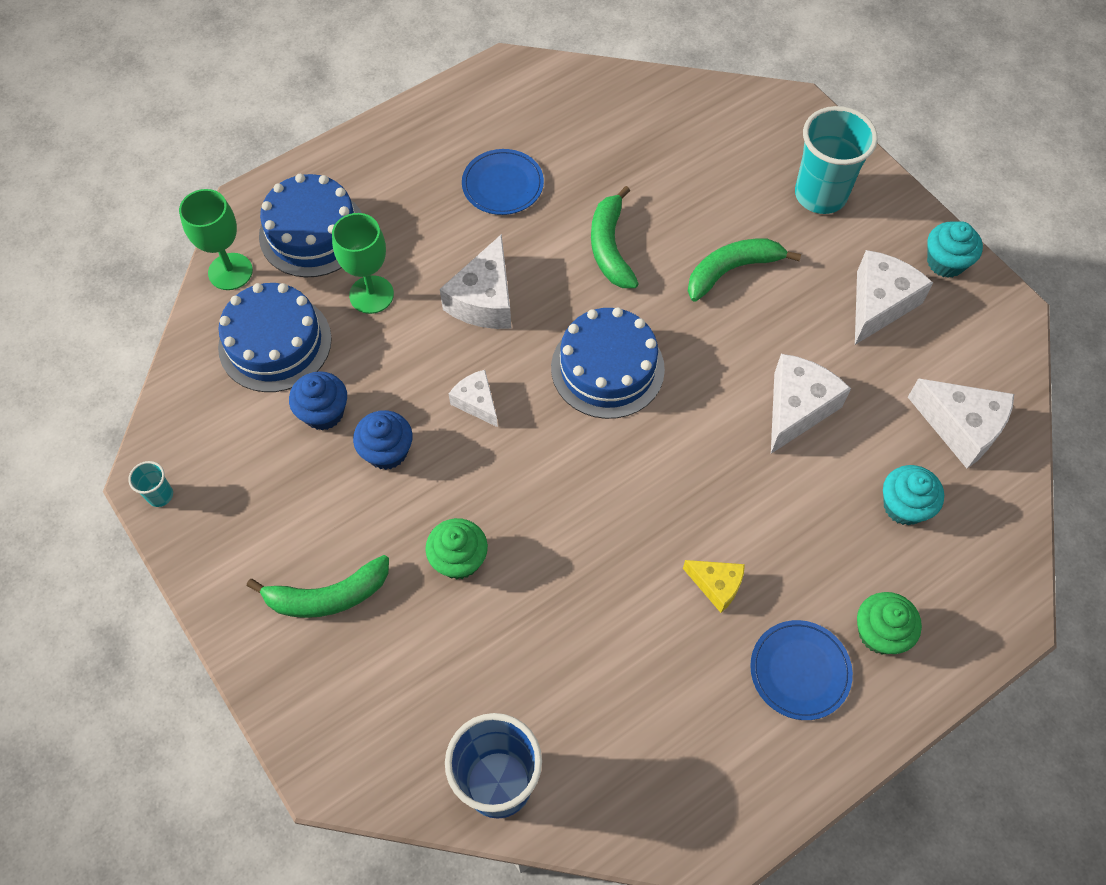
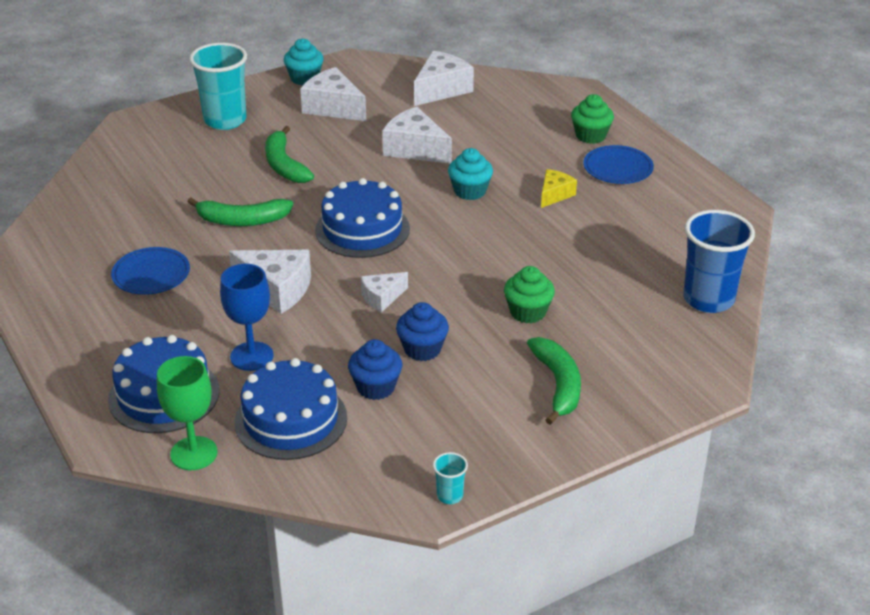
camera: 85 degrees left, 25 degrees down
green goblet [332,213,394,314] -> blue goblet [220,264,274,371]
turquoise cupcake [883,465,944,525] -> turquoise cupcake moved to [448,148,493,200]

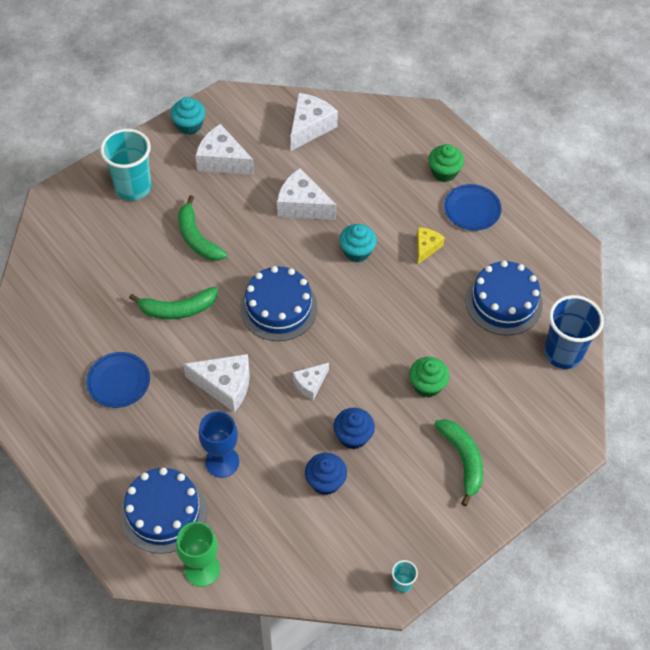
camera: 10 degrees left, 20 degrees up
blue cake [235,358,347,460] -> blue cake moved to [465,261,543,335]

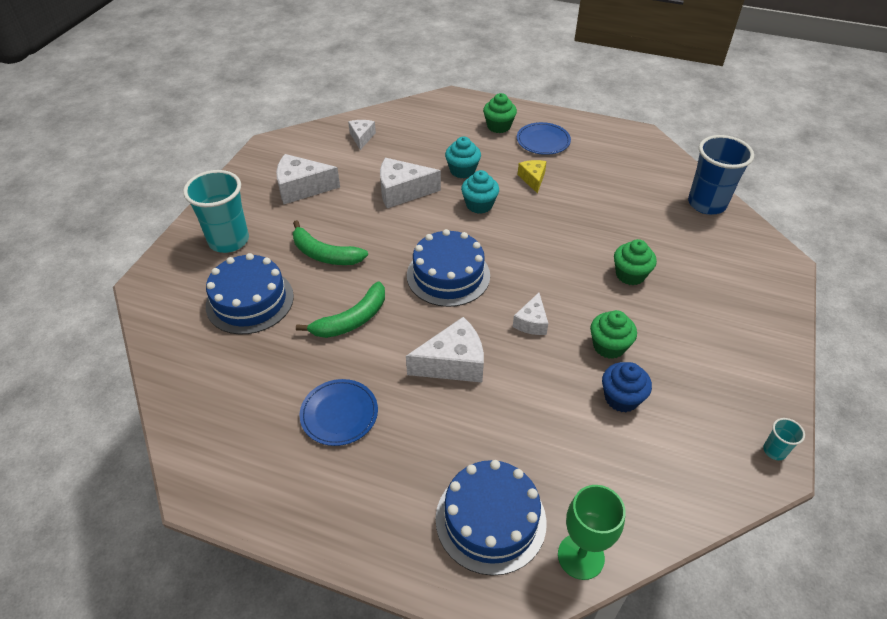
camera: 30 degrees left, 10 degrees down
turquoise cupcake [171,97,206,135] -> turquoise cupcake moved to [445,137,481,179]
blue goblet [199,411,239,478] -> none
white cheese [291,93,338,151] -> white cheese [348,120,376,150], size x0.59
blue cupcake [334,408,375,449] -> green cupcake [590,310,637,359]
green banana [434,419,483,506] -> none
blue cake [465,261,543,335] -> blue cake moved to [206,253,294,334]

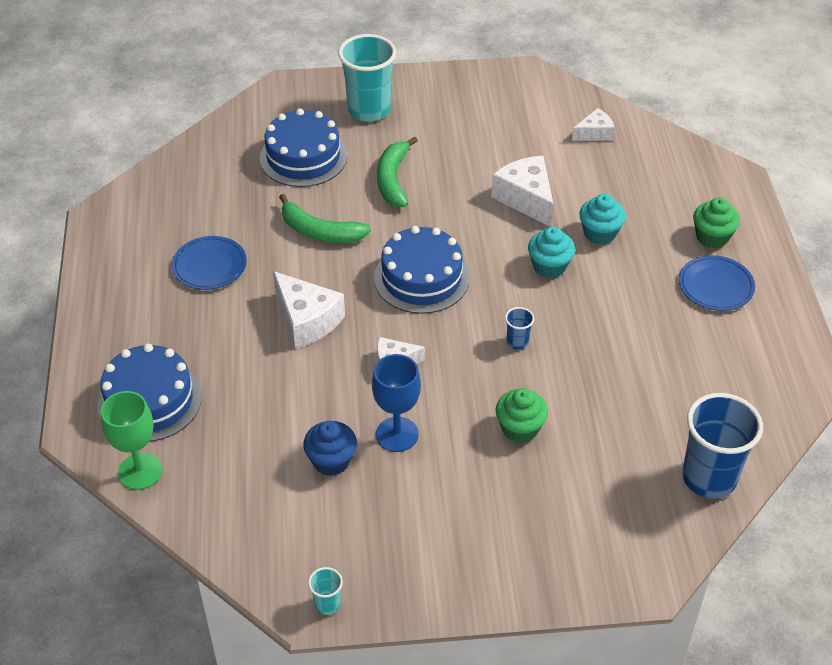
camera: 65 degrees right, 0 degrees up
white cheese [276,154,340,204] -> none
yellow cheese [518,160,547,193] -> none
green cupcake [590,310,637,359] -> blue goblet [372,354,421,452]
none -> blue cup [505,307,534,350]

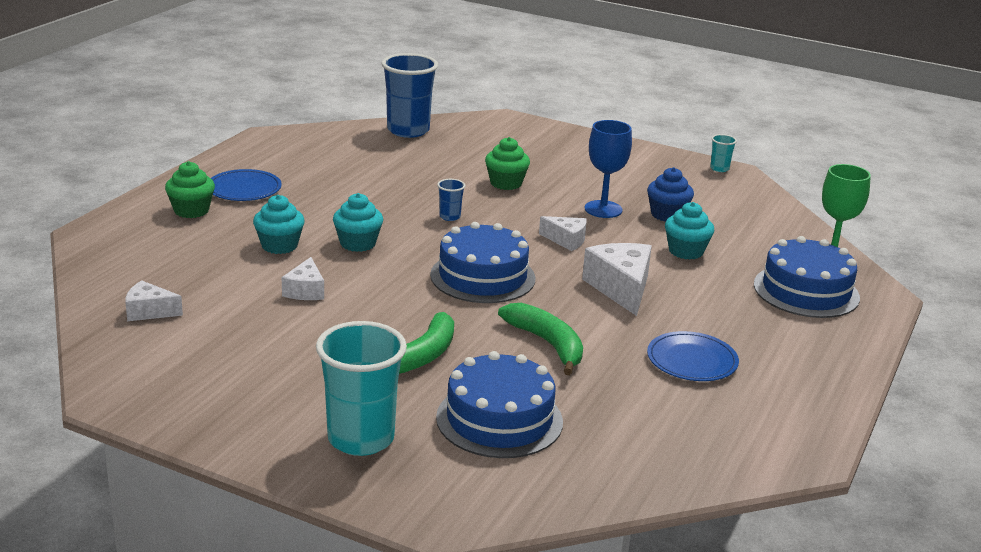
camera: 150 degrees left, 20 degrees down
white cheese [491,156,554,227] -> white cheese [281,257,324,300], size x0.59
none -> turquoise cupcake [665,202,714,260]

